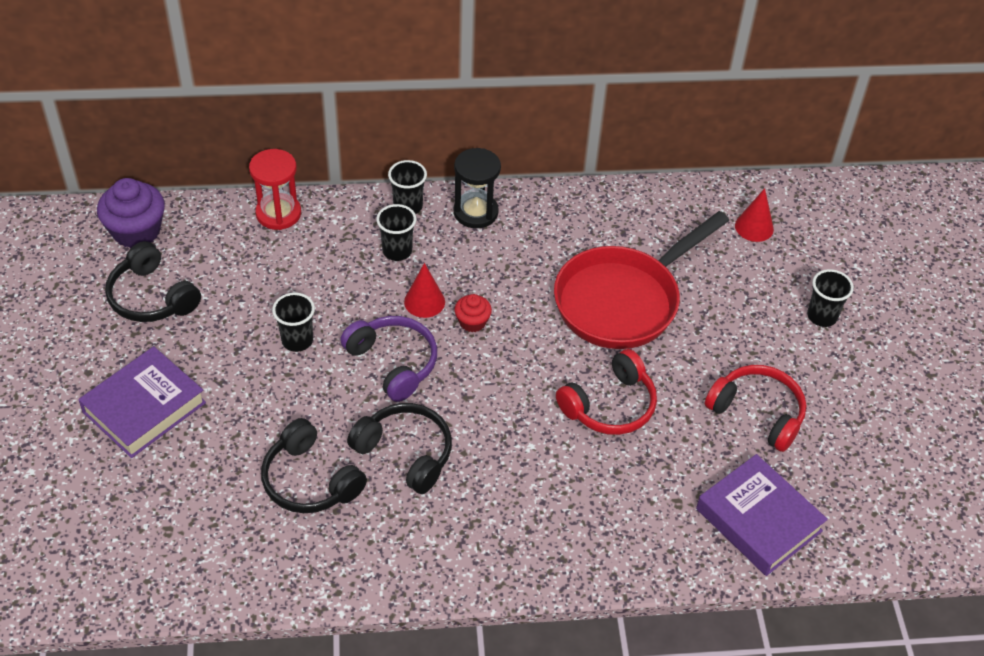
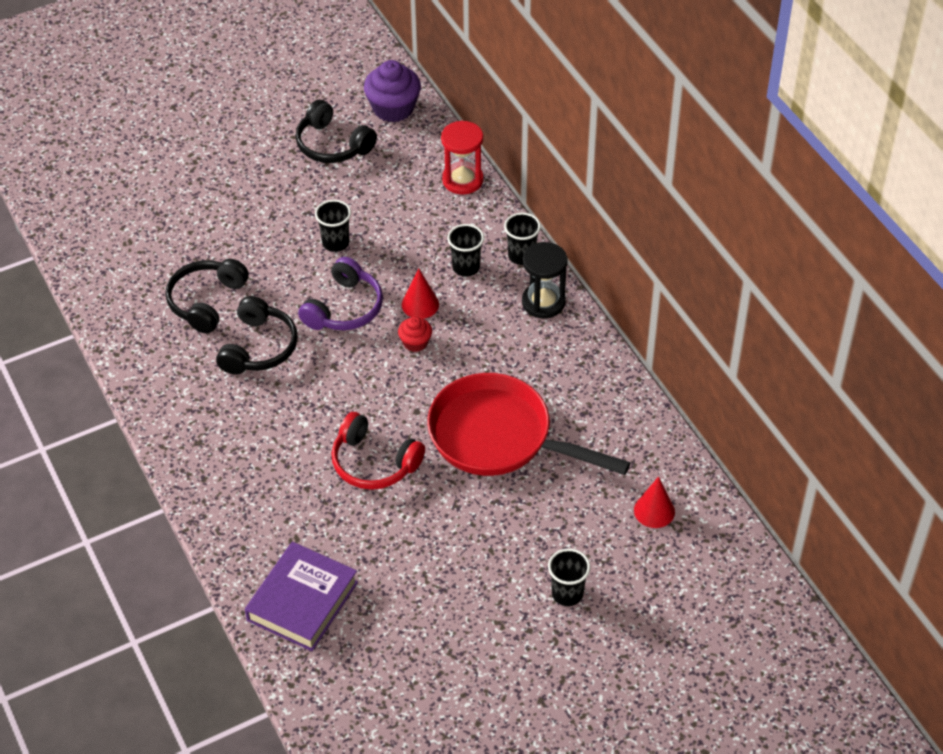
camera: 70 degrees right, 0 degrees up
purple book [78,346,206,458] -> none
black headphones [105,241,201,322] -> black headphones turned 75 degrees counterclockwise [295,100,377,163]
red headphones [705,365,806,452] -> none

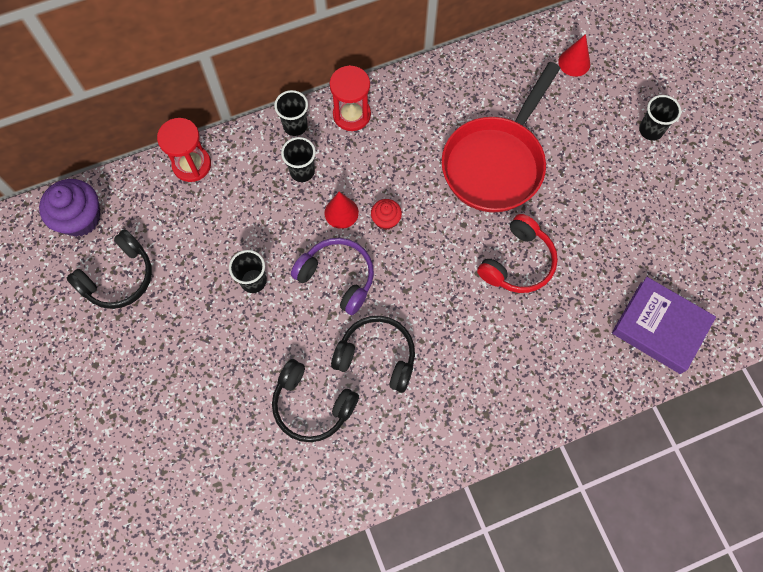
camera: 85 degrees left, 20 degrees up
black hourglass [522,242,567,318] -> red hourglass [329,65,371,131]

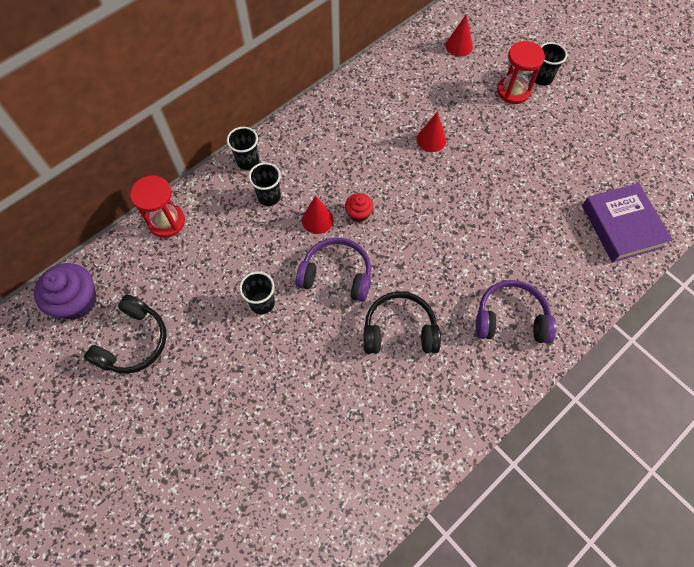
camera: 20 degrees left, 5 degrees down
black headphones [272,359,359,442] -> none
red hourglass [329,65,371,131] -> red hourglass moved to [497,41,545,104]
red pan [441,62,560,212] -> red cone [417,111,446,152]
red headphones [477,214,558,293] -> none
purple book [612,277,716,374] -> purple book turned 60 degrees clockwise [582,183,672,262]
none -> purple headphones [476,280,556,344]

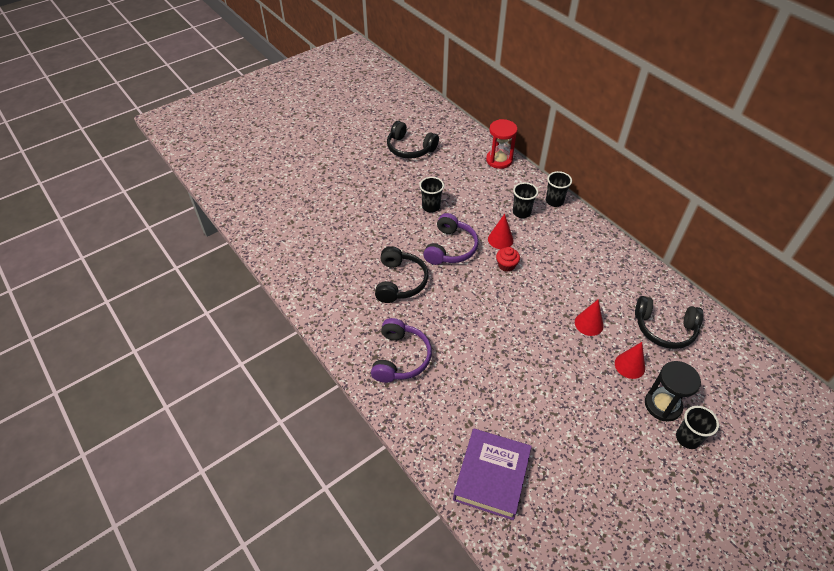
camera: 95 degrees right, 15 degrees down
purple cupcake [34,263,97,320] -> none
red cone [445,14,473,57] -> red cone moved to [615,342,645,379]
red hourglass [497,41,545,104] -> black hourglass [645,361,701,422]
purple book [582,183,672,262] -> purple book turned 60 degrees counterclockwise [453,429,532,520]
none -> black headphones [635,296,704,349]

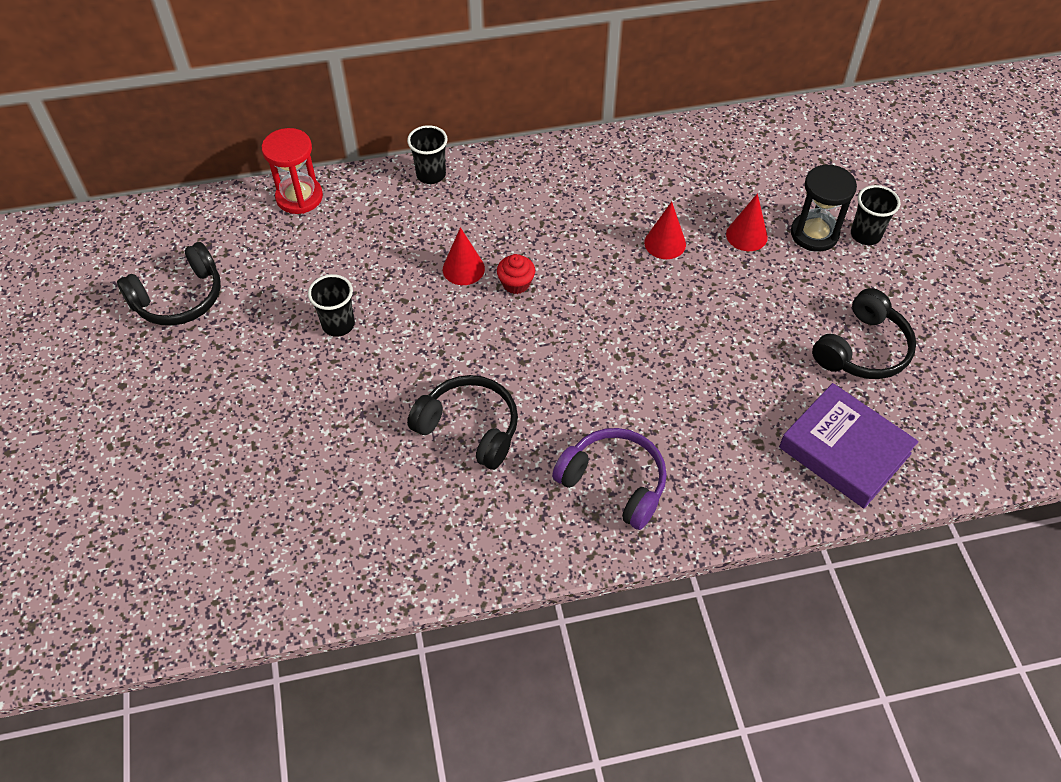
camera: 65 degrees left, 5 degrees up
purple headphones [423,213,479,265] -> none
black cup [513,182,538,218] -> none
black headphones [635,296,704,349] -> black headphones moved to [812,288,916,379]

